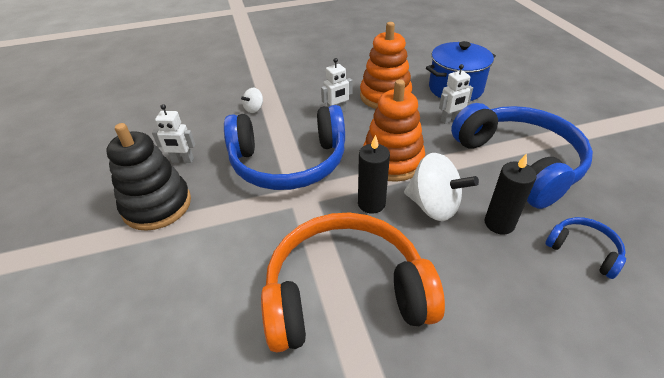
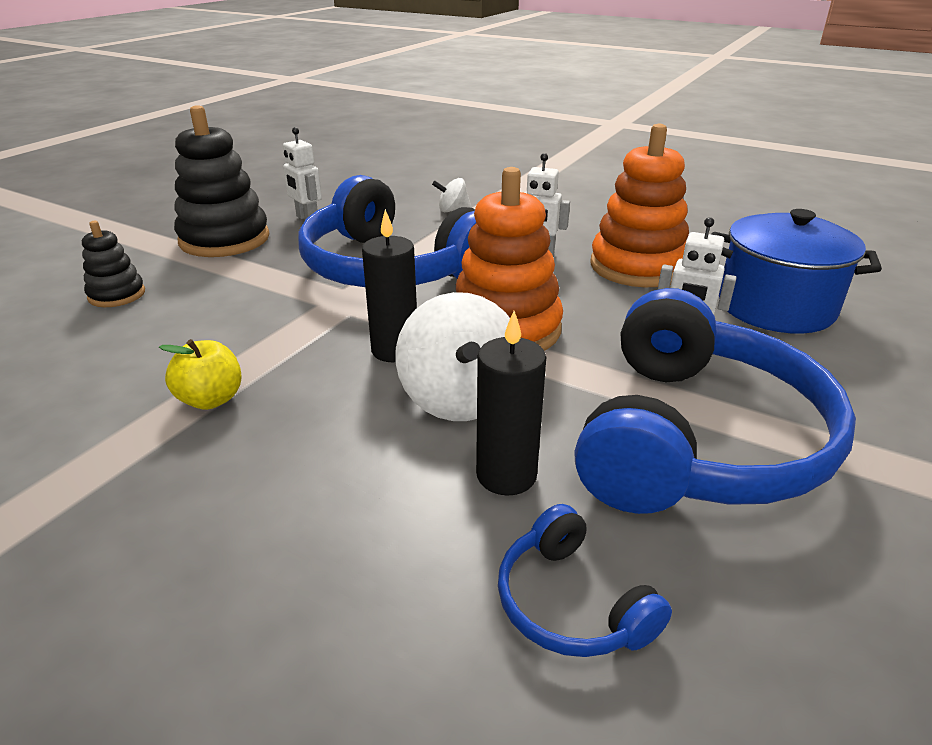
camera: 45 degrees right, 10 degrees down
orange headphones [261,212,445,353] -> yellow apple [159,339,241,410]
blue headphones [545,217,626,279] -> blue headphones turned 150 degrees clockwise [498,504,672,657]
none -> black stacking toy [82,221,145,307]

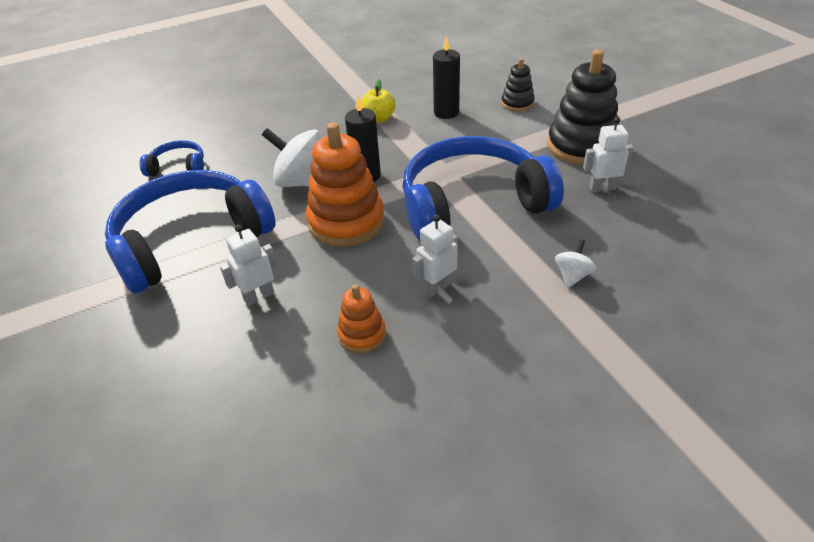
camera: 125 degrees right, 10 degrees up
black candle [476,311,546,495] -> black candle moved to [433,36,460,119]
blue headphones [574,288,856,514] -> blue headphones turned 90 degrees clockwise [105,170,276,293]
orange stacking toy [590,124,689,287] -> orange stacking toy [337,284,386,353], size x0.52
blue pot [711,209,882,334] -> none

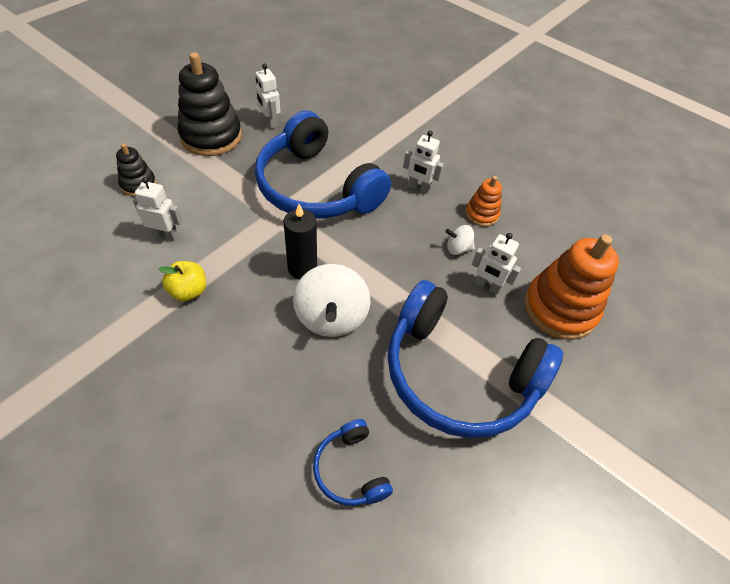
camera: 120 degrees left, 10 degrees up
orange stacking toy [306,122,384,247] -> orange stacking toy moved to [524,235,619,340]
black candle [433,36,460,119] -> white robot [133,177,182,241]
white spinning top [555,239,596,288] -> white spinning top moved to [445,225,475,255]

